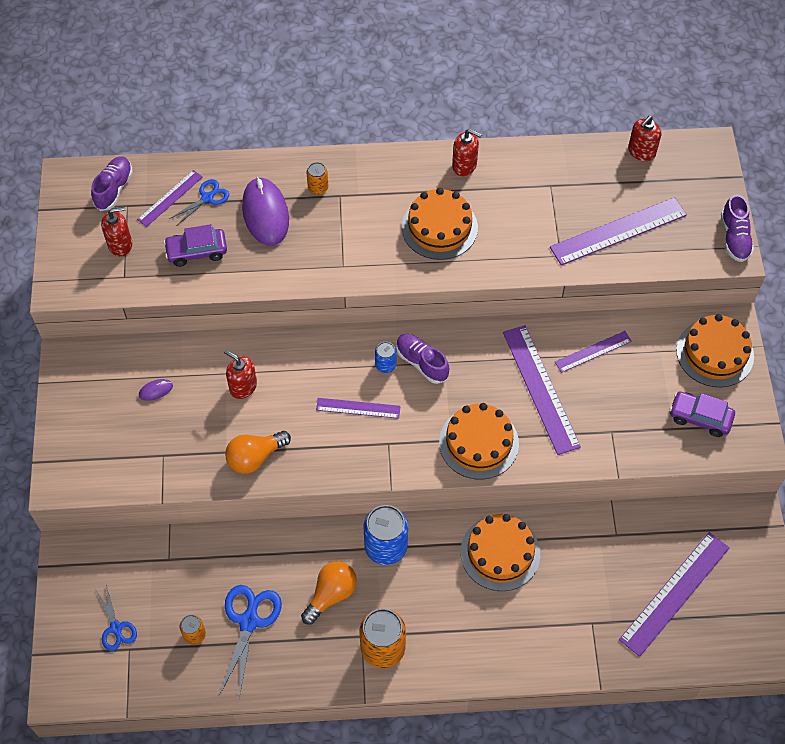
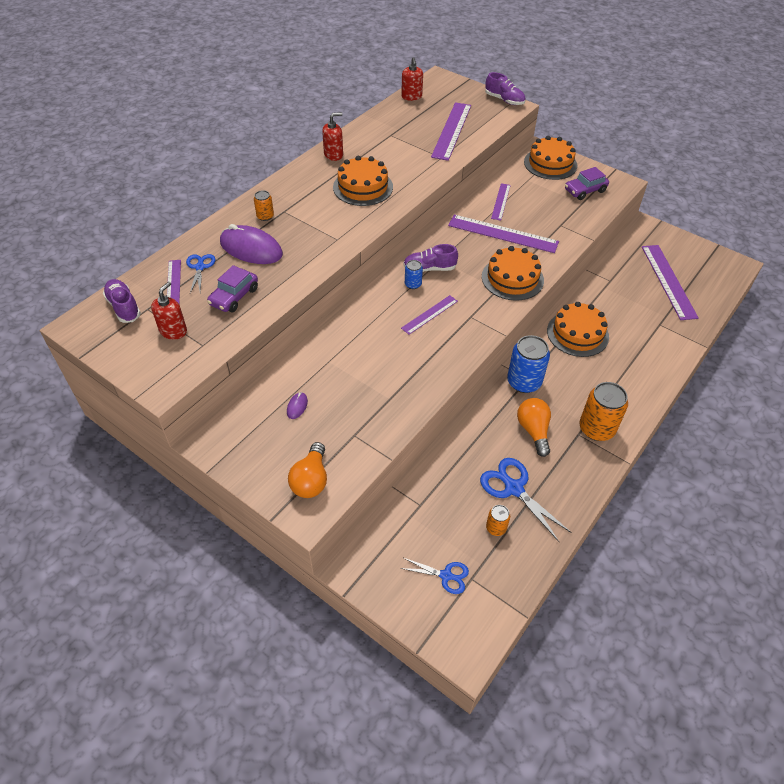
camera: 50 degrees left, 10 degrees down
red soap dispenser [224,350,257,399] -> none
orange light bulb [225,431,291,474] -> orange light bulb moved to [288,442,327,498]

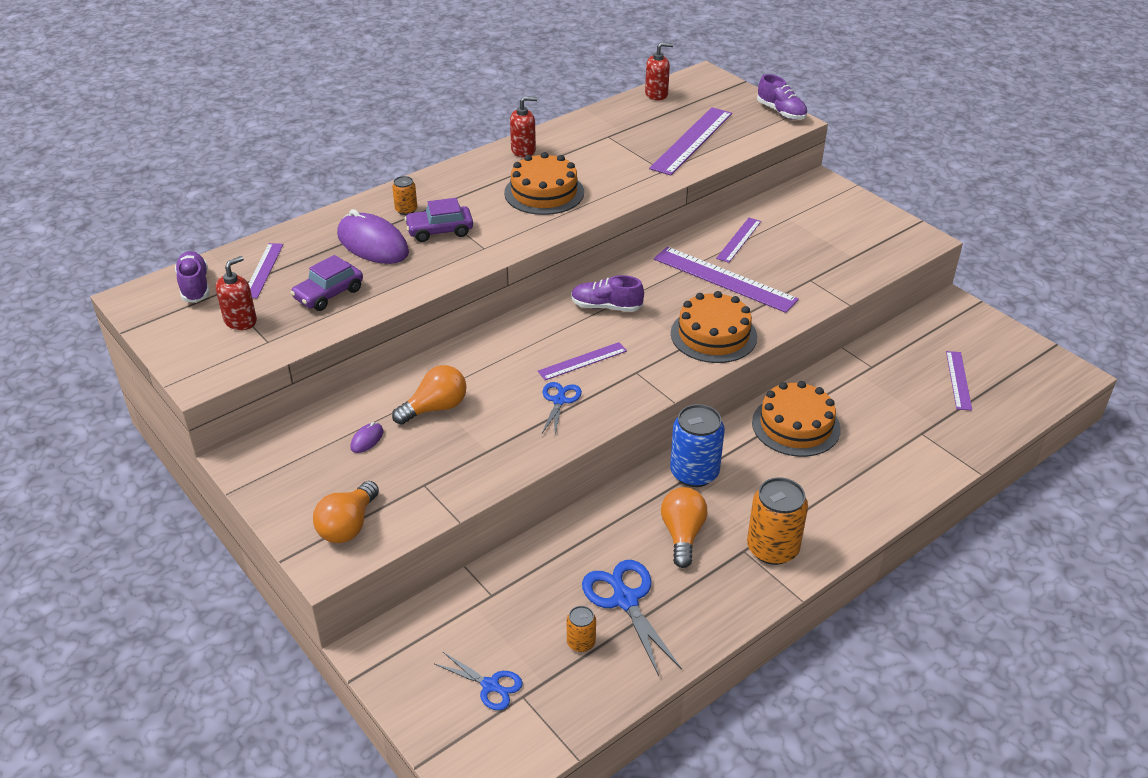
camera: 15 degrees right, 10 degrees down
blue scissors [186,254,215,293] -> blue scissors moved to [541,382,582,435]
red soap dispenser [401,57,423,101] -> red soap dispenser turned 105 degrees counterclockwise [645,42,673,100]
blue can [405,260,423,289] -> none
orange cake [524,136,577,180] -> none
purple car [565,167,609,200] -> purple car moved to [404,198,473,242]
purple ruler [642,245,699,320] -> purple ruler [946,351,972,411], size x0.56
none -> orange light bulb [392,365,467,425]

